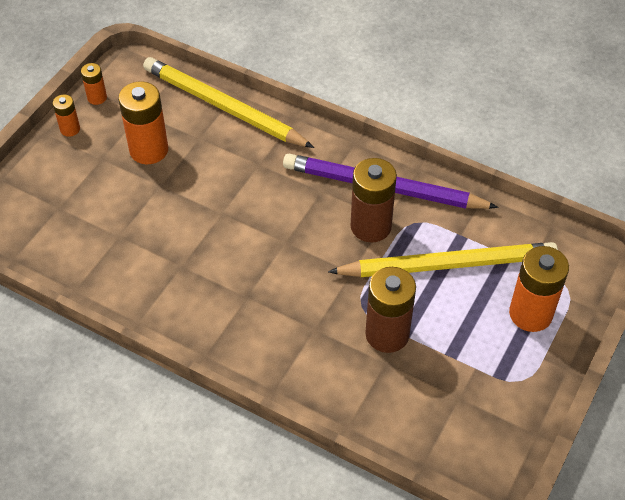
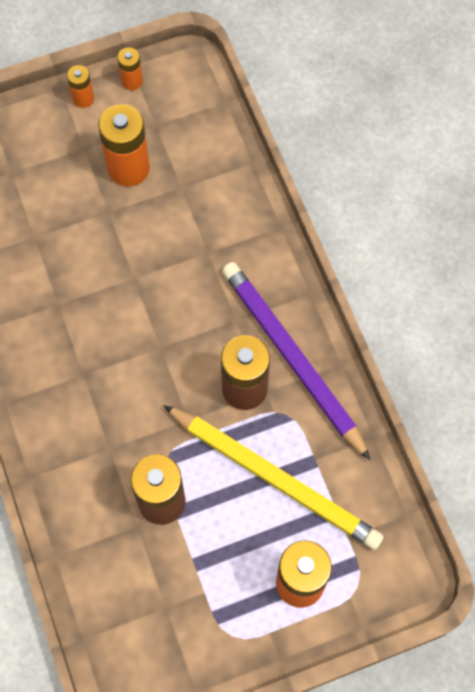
camera: 40 degrees right, 15 degrees up
yellow pencil [143,57,314,148] -> none

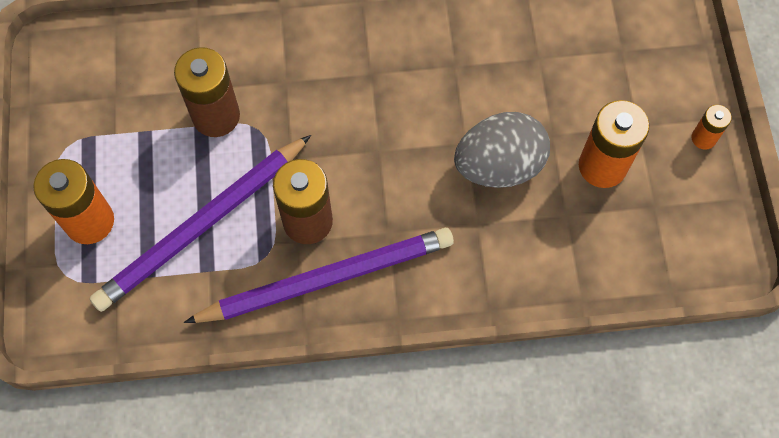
camera: 105 degrees right, 0 degrees up
orange battery [117,48,143,90] -> none
yellow pencil [163,405,384,550] -> purple pencil [90,135,311,312]
none -> grey egg [454,112,550,188]

